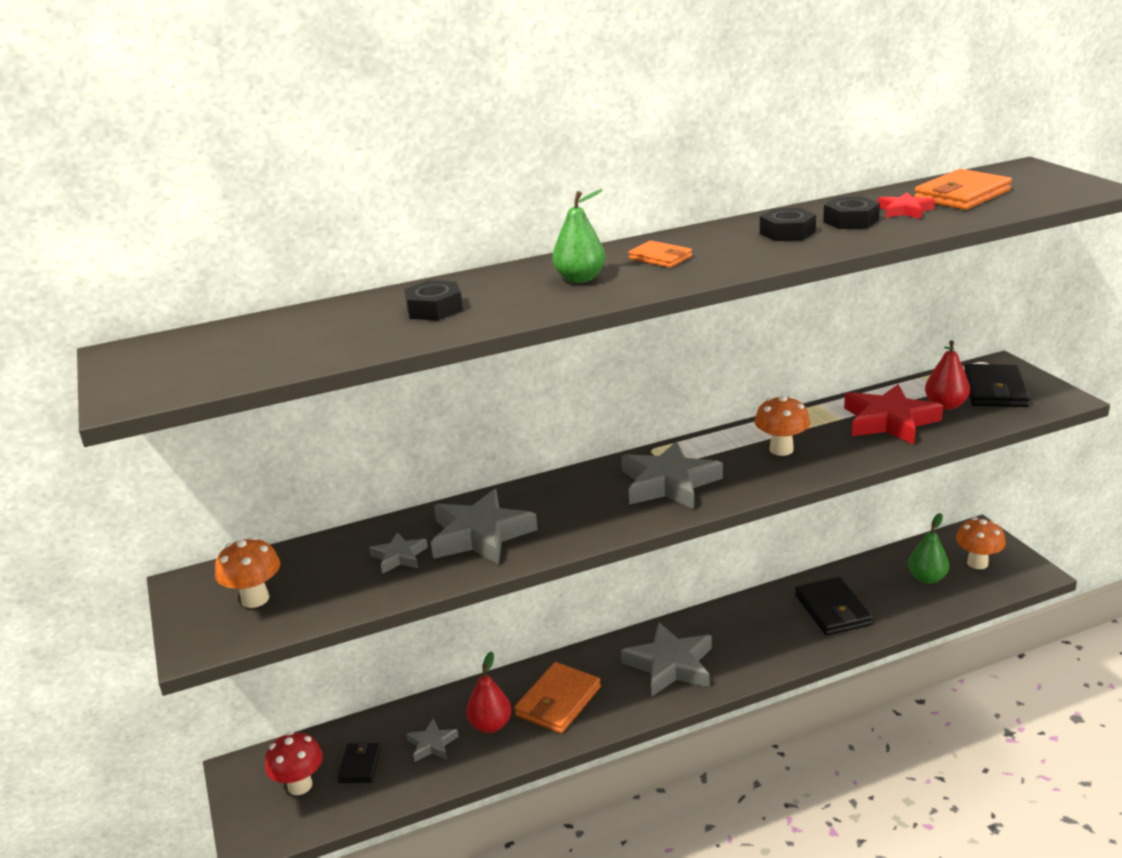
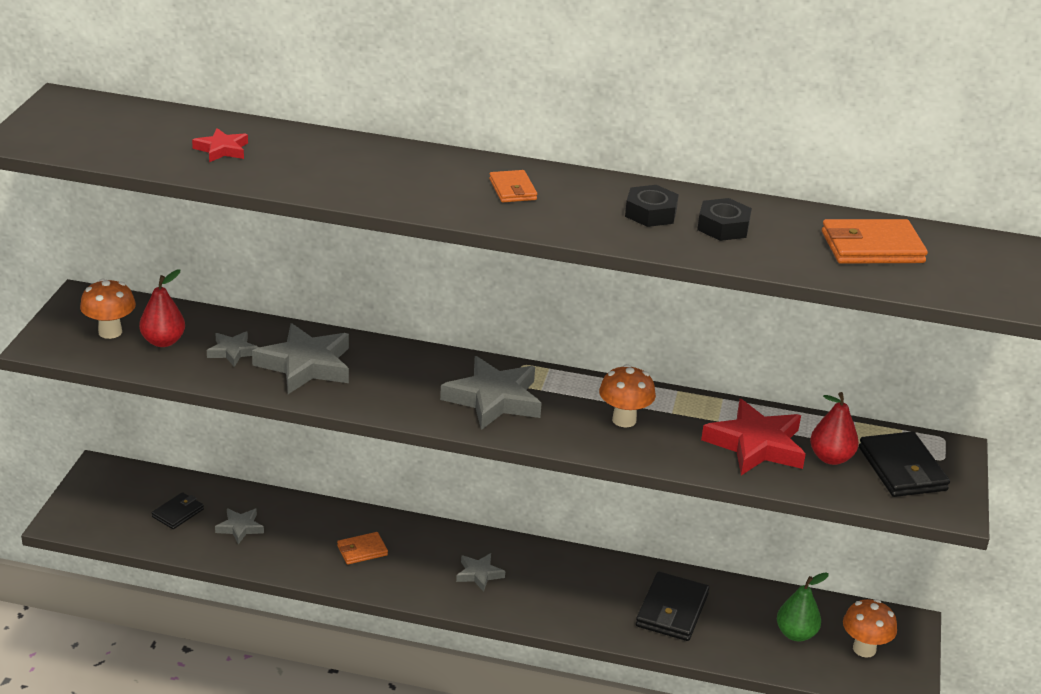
camera: 30 degrees right, 5 degrees up
red mushroom [265,732,323,795] -> none
black nut [404,280,463,321] -> none
red pear [467,651,511,733] -> red pear moved to [139,270,185,347]
orange wallet [514,662,601,733] -> orange wallet [337,532,388,565], size x0.58
green pear [552,189,605,283] -> none
grey star [621,622,712,696] -> grey star [456,553,505,592], size x0.52
red star [878,192,935,219] -> red star moved to [192,128,248,162]
black wallet [964,364,1030,407] -> black wallet turned 60 degrees counterclockwise [859,431,950,497]

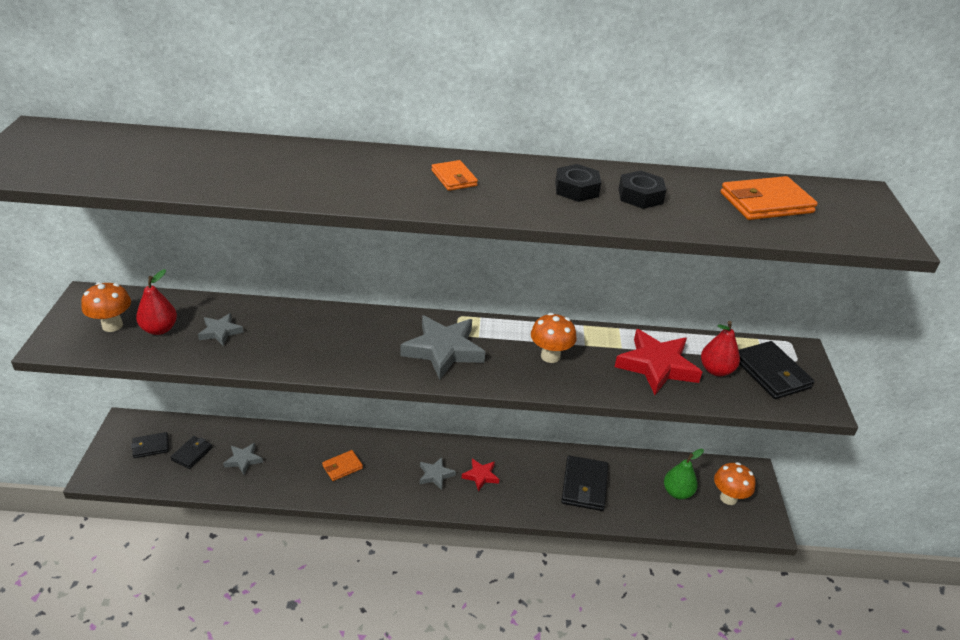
camera: 10 degrees left, 5 degrees up
red star [192,128,248,162] -> red star moved to [462,459,499,492]
grey star [252,323,349,394] -> none
none -> black wallet [131,432,169,458]

